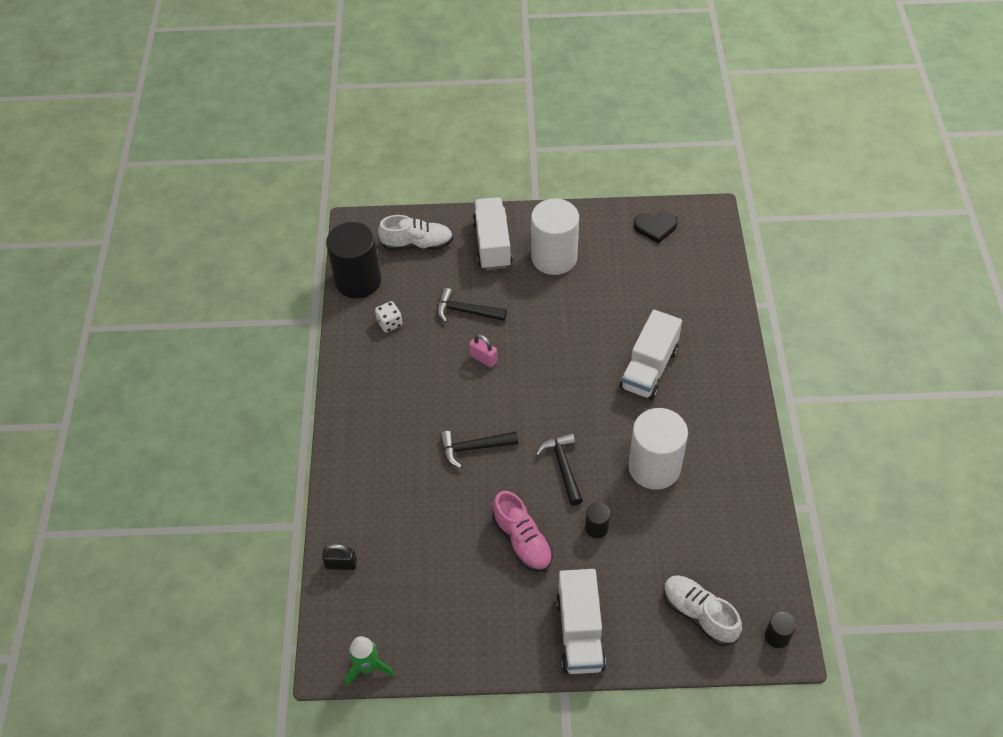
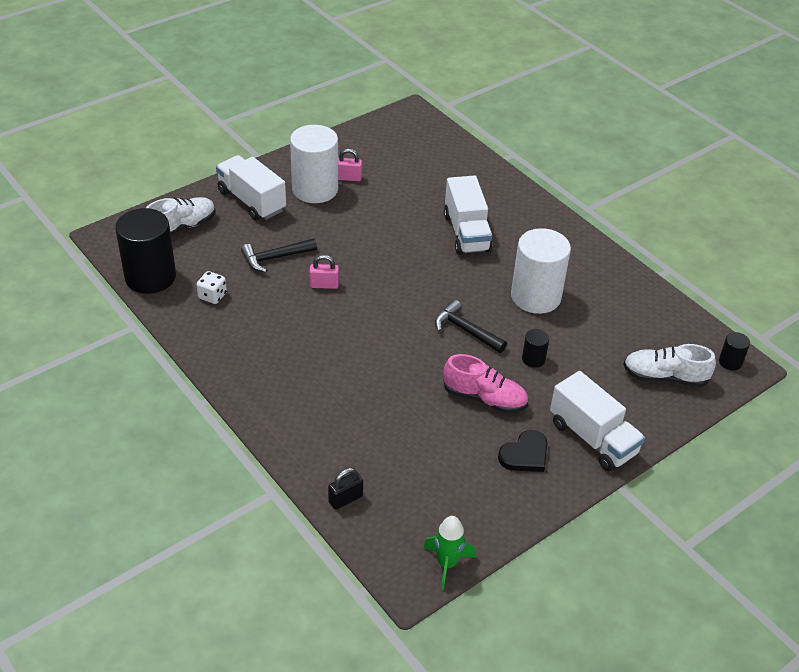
camera: 40 degrees left, 10 degrees down
black hammer [440,431,518,468] -> none
black heart [634,212,678,244] -> black heart moved to [498,430,548,472]
none -> pink padlock [338,149,362,181]

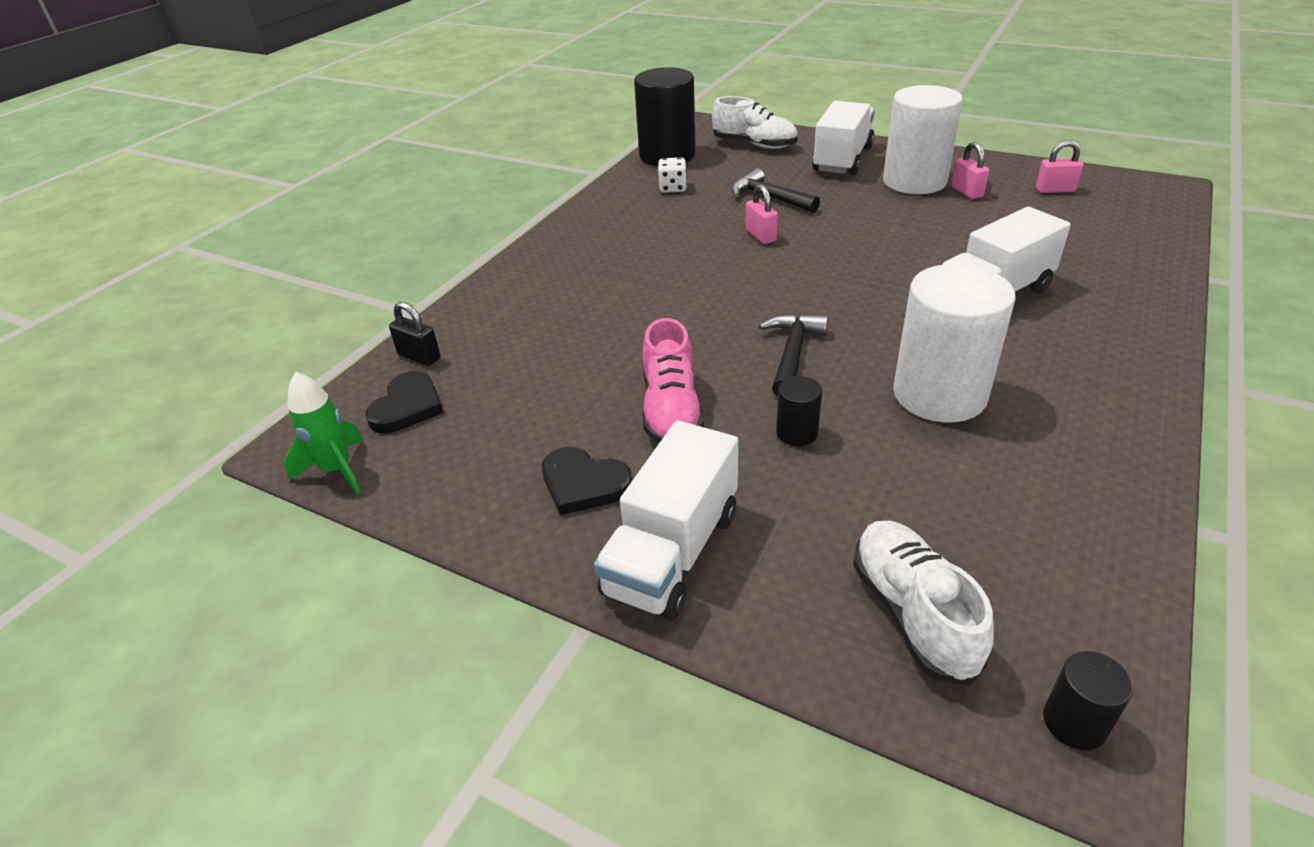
camera: 70 degrees right, 5 degrees down
none -> black heart [365,371,444,433]
none -> pink padlock [1036,140,1083,193]

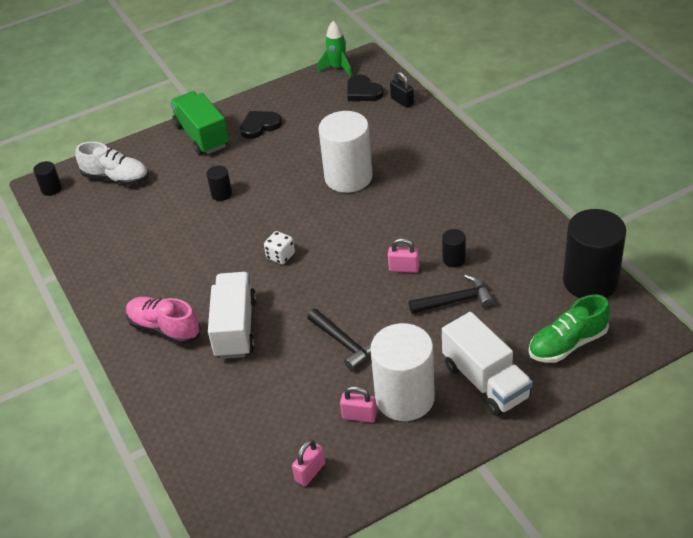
camera: 125 degrees right, 5 degrees up
black padlock [389,302,441,366] -> black padlock turned 75 degrees clockwise [390,71,414,108]
white truck [594,421,738,620] -> green truck [170,91,229,155]
pink shoe [643,318,704,443] -> pink shoe moved to [126,297,201,344]
white dice [658,157,687,193] -> white dice moved to [264,231,295,264]
white shoe [712,96,798,149] -> green shoe [529,295,610,363]
black hammer [759,313,828,396] -> black hammer moved to [308,309,376,371]
white cylinder [893,264,1016,423] -> white cylinder moved to [319,111,373,193]
none -> black cylinder [442,229,466,267]

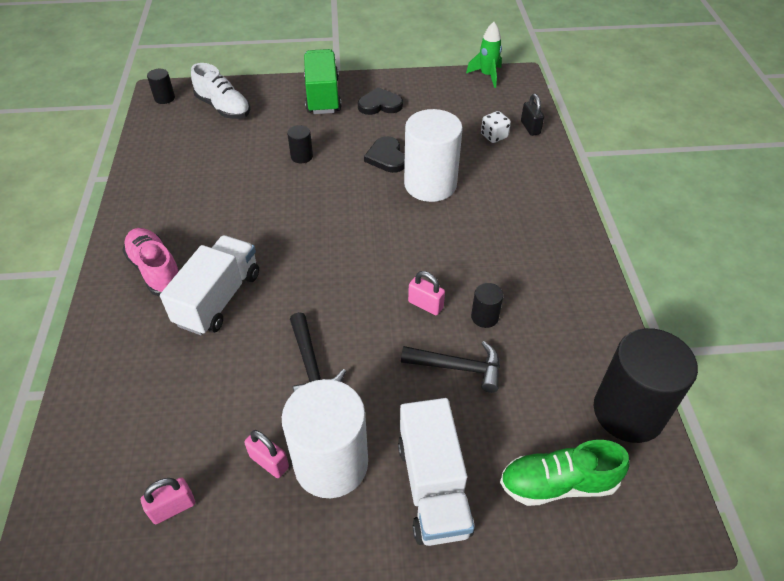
camera: 20 degrees right, 5 degrees up
white dice [264,231,295,264] -> white dice moved to [481,111,511,143]
black heart [347,75,384,101] -> black heart moved to [364,136,405,173]

